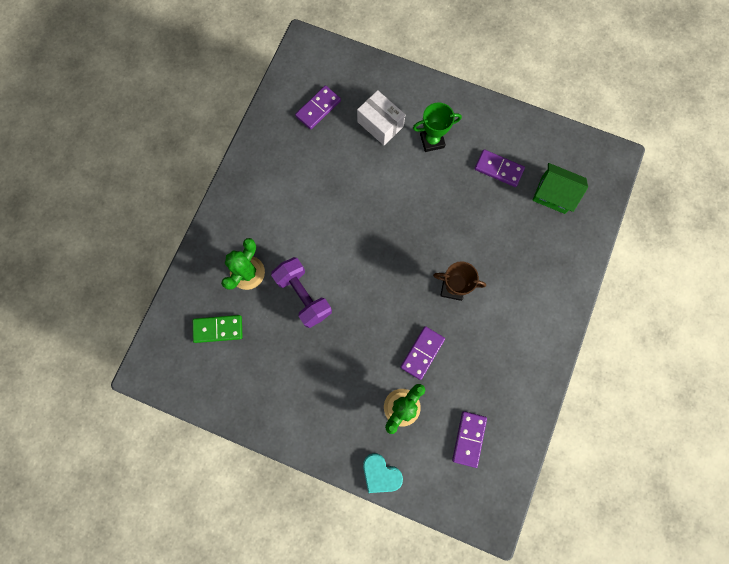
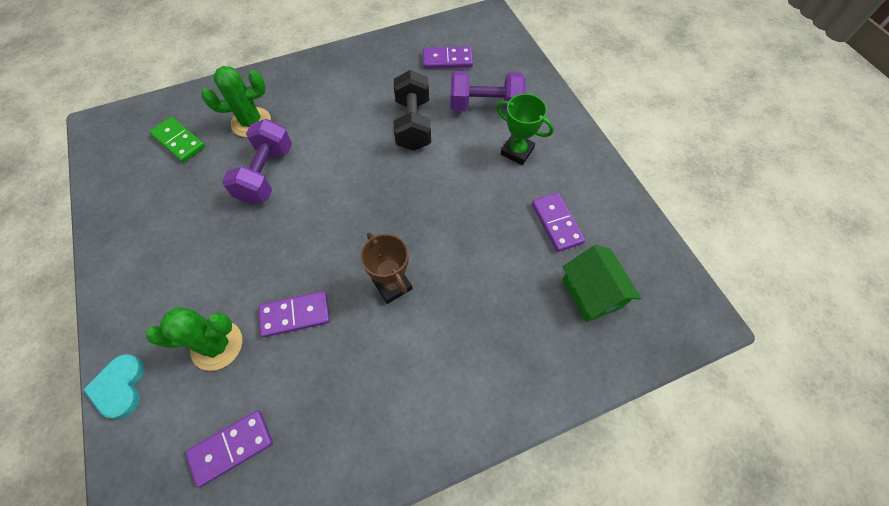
camera: 45 degrees right, 15 degrees down
white box [357,90,405,145] -> purple dumbbell [450,71,526,111]
none -> black dumbbell [394,70,431,151]

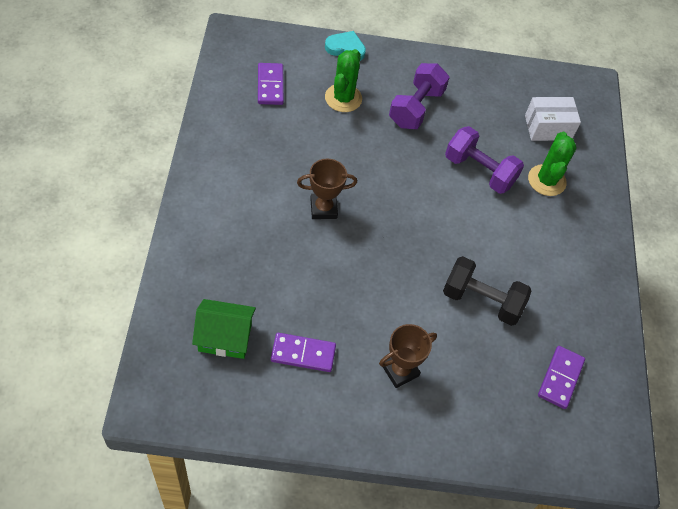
camera: 110 degrees right, 5 degrees down
green domino [149,117,205,163] -> white box [525,97,581,141]
purple domino [259,291,330,337] -> none
purple dumbbell [450,71,526,111] -> purple dumbbell moved to [389,63,449,129]
green trophy [496,94,554,165] -> brown trophy [379,324,437,388]

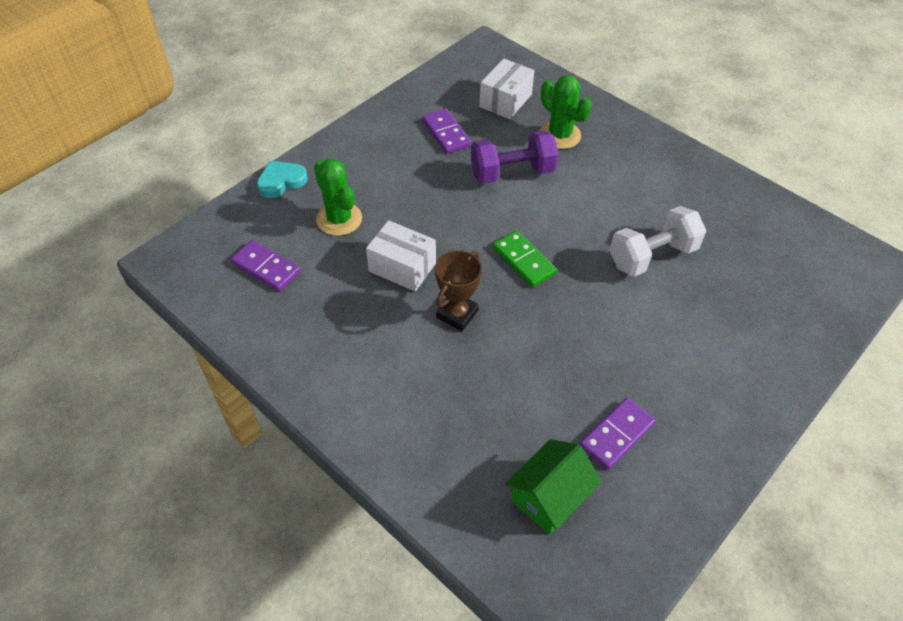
camera: 45 degrees left, 5 degrees down
brown trophy [379,324,437,388] -> none
purple dumbbell [389,63,449,129] -> none
black dumbbell [443,256,532,326] -> white dumbbell [609,206,706,277]
purple domino [538,346,585,409] -> purple domino moved to [422,109,471,154]
none -> white box [366,220,436,292]
none -> green domino [493,230,557,287]

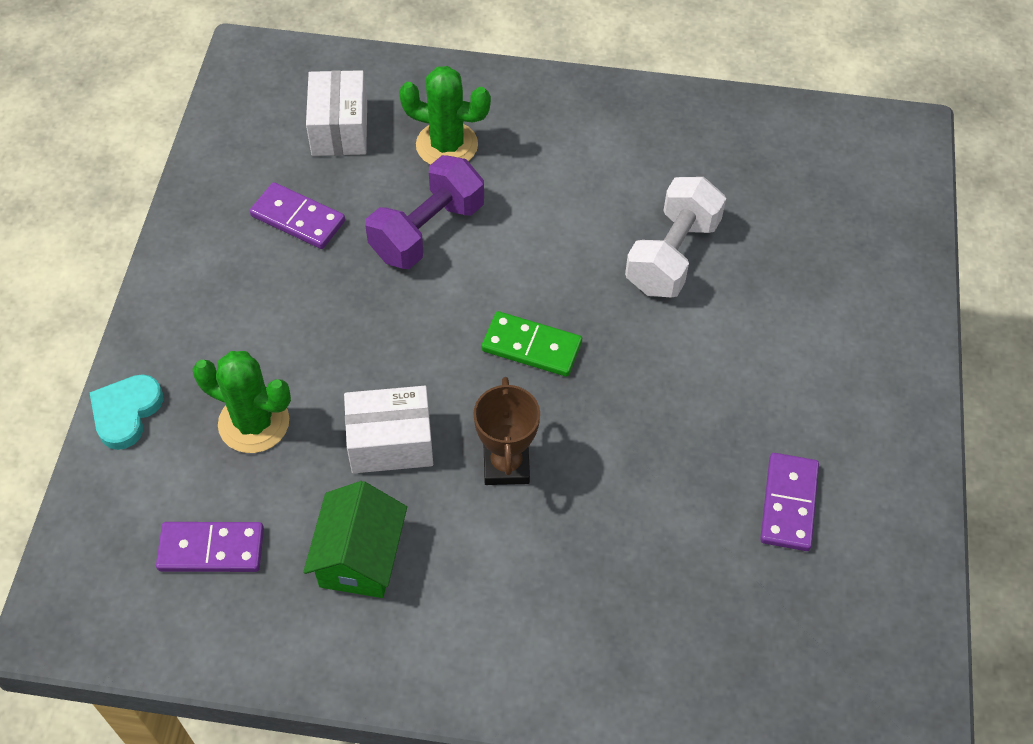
camera: 35 degrees left, 5 degrees up
green house [505,439,601,535] -> green house moved to [303,481,407,598]

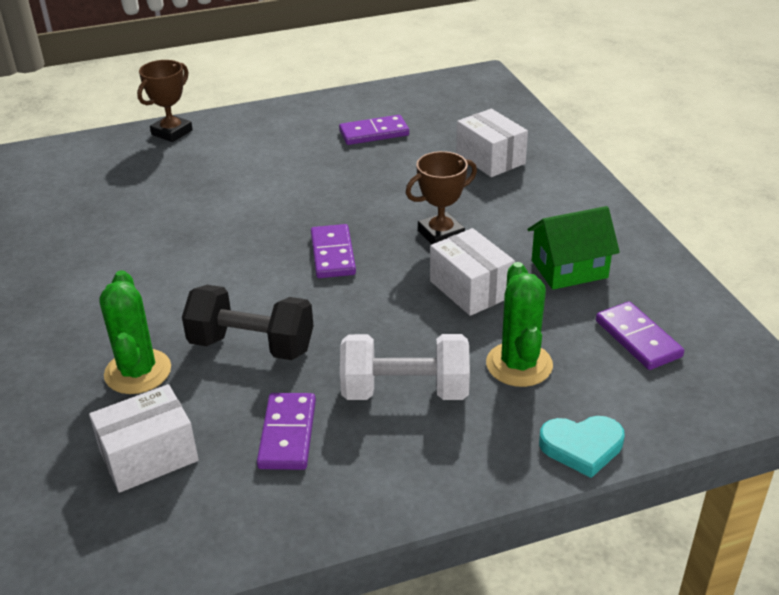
camera: 115 degrees left, 20 degrees down
purple dumbbell [365,155,484,269] -> black dumbbell [182,285,313,360]
green domino [481,311,582,377] -> purple domino [311,224,356,278]
white dumbbell [625,177,726,297] -> white dumbbell moved to [340,334,470,400]
none -> brown trophy [137,60,193,142]
none -> white box [456,109,528,177]

